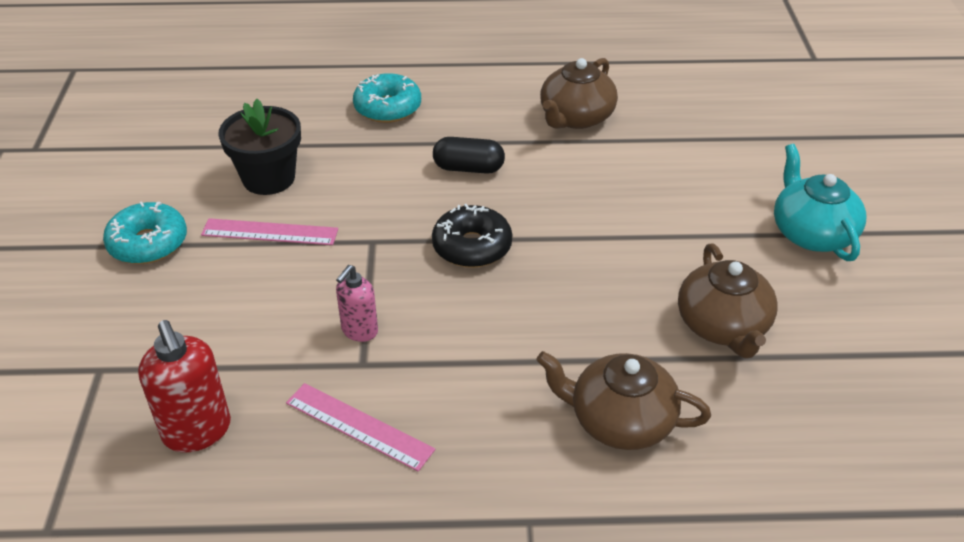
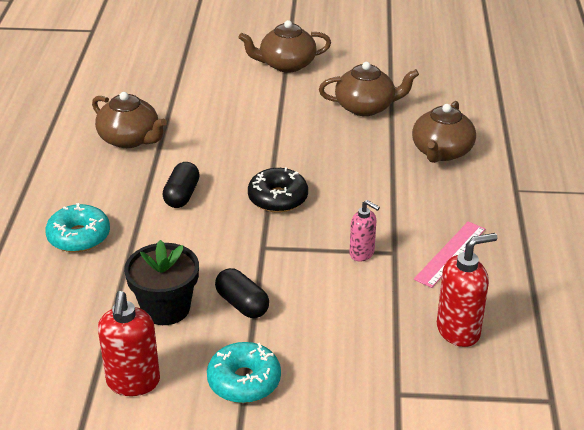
camera: 85 degrees left, 5 degrees down
pink ruler [201,218,338,245] -> black capsule [215,268,269,318]
turquoise teapot [774,144,866,261] -> brown teapot [238,20,331,73]
none -> red soap dispenser [98,291,160,396]

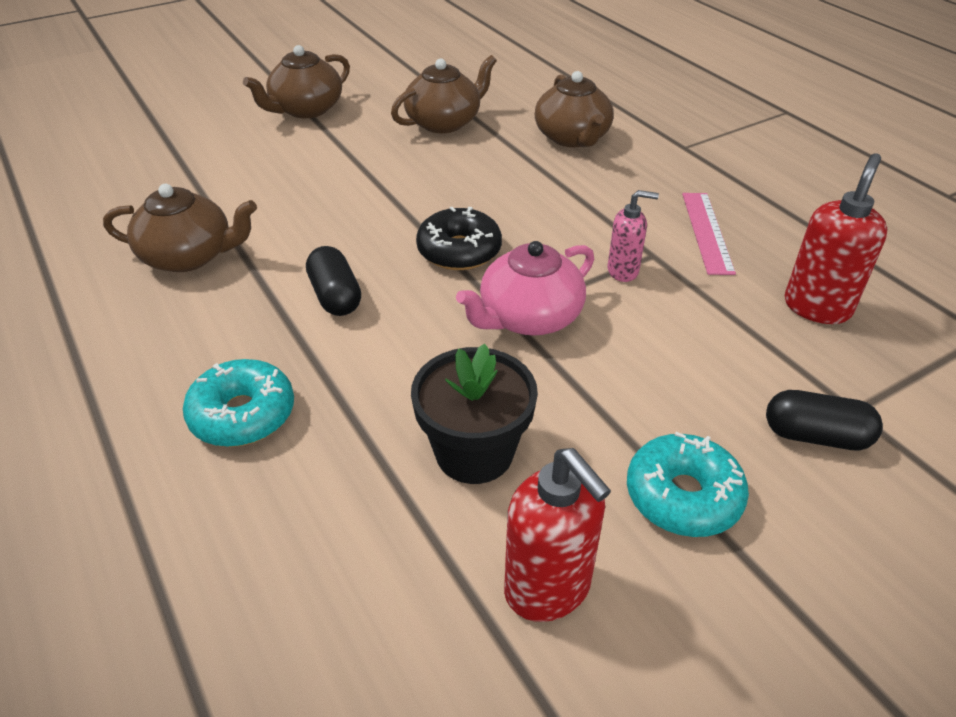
camera: 35 degrees left, 5 degrees up
black capsule [215,268,269,318] -> black capsule moved to [766,390,883,451]
none -> pink teapot [456,241,594,336]

